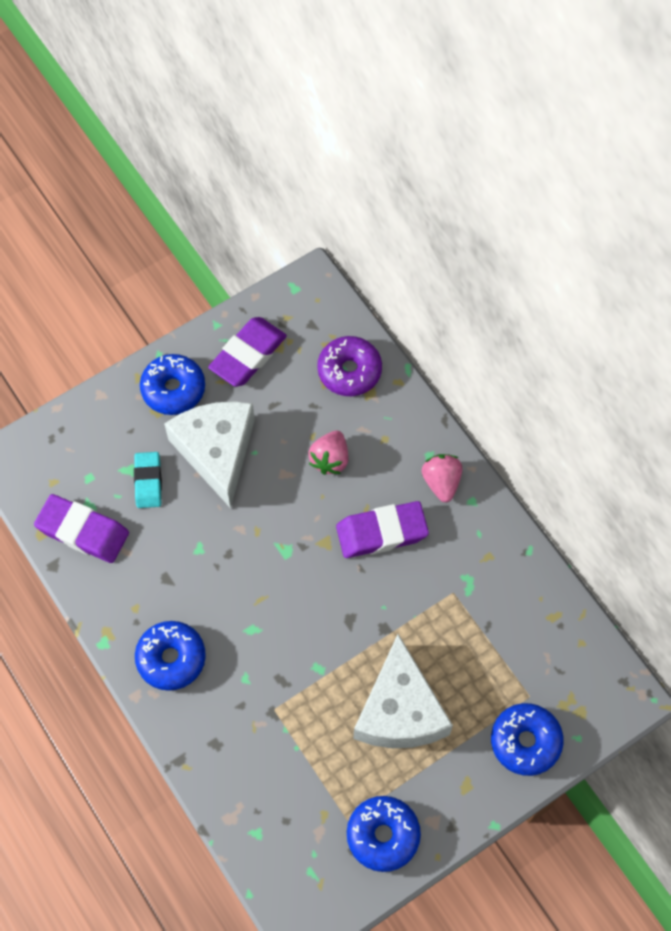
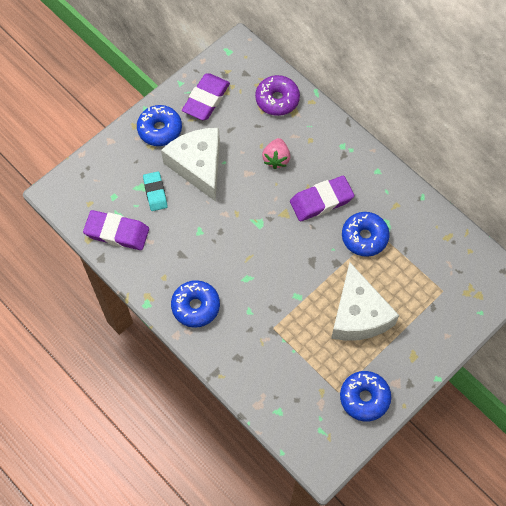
camera: 10 degrees left, 0 degrees up
pink strawberry [422,454,463,502] -> none
blue donut [491,703,564,776] -> blue donut moved to [342,212,390,257]

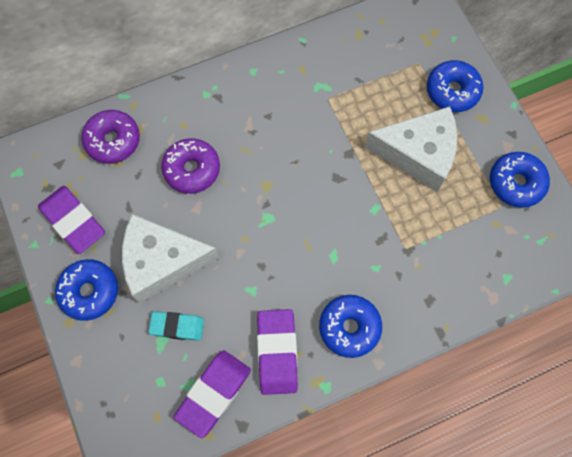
camera: 70 degrees left, 5 degrees up
pink strawberry [262,138,290,169] -> purple donut [161,138,220,194]
purple eraser [290,176,354,221] -> purple eraser moved to [257,309,298,395]
blue donut [342,212,390,257] -> blue donut moved to [427,60,483,112]

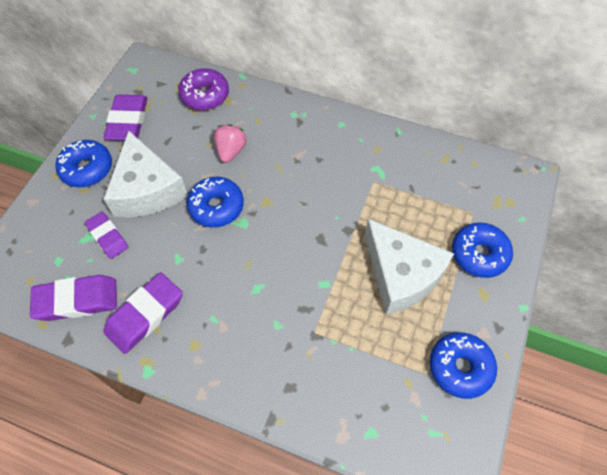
camera: 45 degrees right, 10 degrees down
white cheese [122,214,219,303] -> white cheese turned 150 degrees counterclockwise [104,131,188,218]
turquoise eraser [149,311,204,341] -> purple eraser [85,212,128,259]
purple donut [161,138,220,194] -> pink strawberry [214,124,246,163]
blue donut [319,295,382,358] -> blue donut moved to [187,177,244,228]

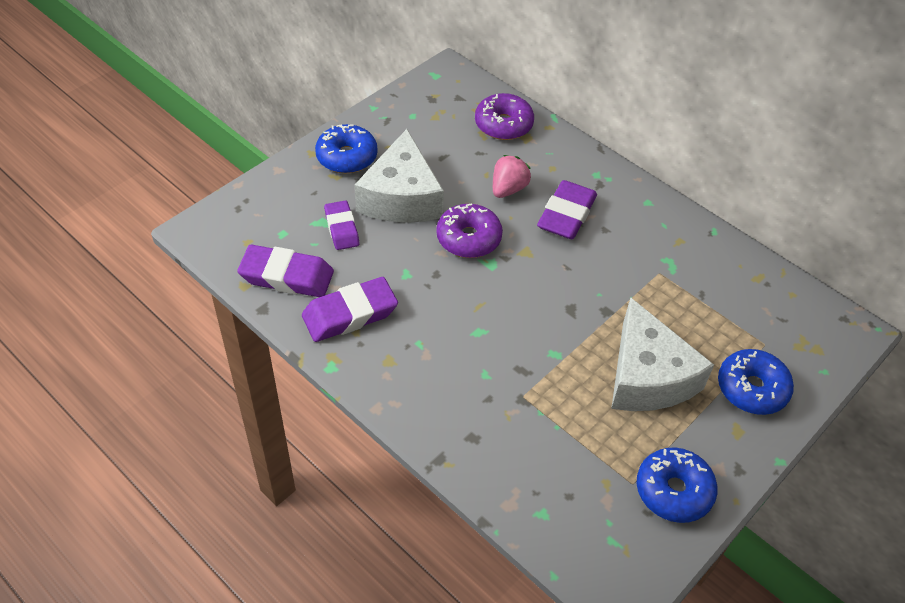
camera: 20 degrees right, 10 degrees down
purple eraser [104,95,148,140] -> purple eraser moved to [537,180,597,239]
blue donut [187,177,244,228] -> purple donut [436,203,503,258]

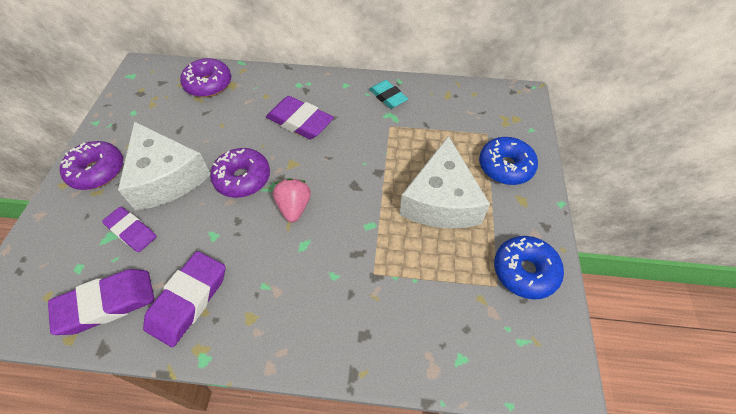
camera: 35 degrees left, 5 degrees up
blue donut [315,124,378,173] -> purple donut [60,141,123,190]
pink strawberry [493,155,531,198] -> pink strawberry moved to [273,178,311,222]
purple eraser [537,180,597,239] -> purple eraser turned 45 degrees counterclockwise [266,96,334,139]
white cheese [611,297,714,411] -> white cheese turned 60 degrees clockwise [400,136,490,229]
none -> turquoise eraser [369,80,408,109]

